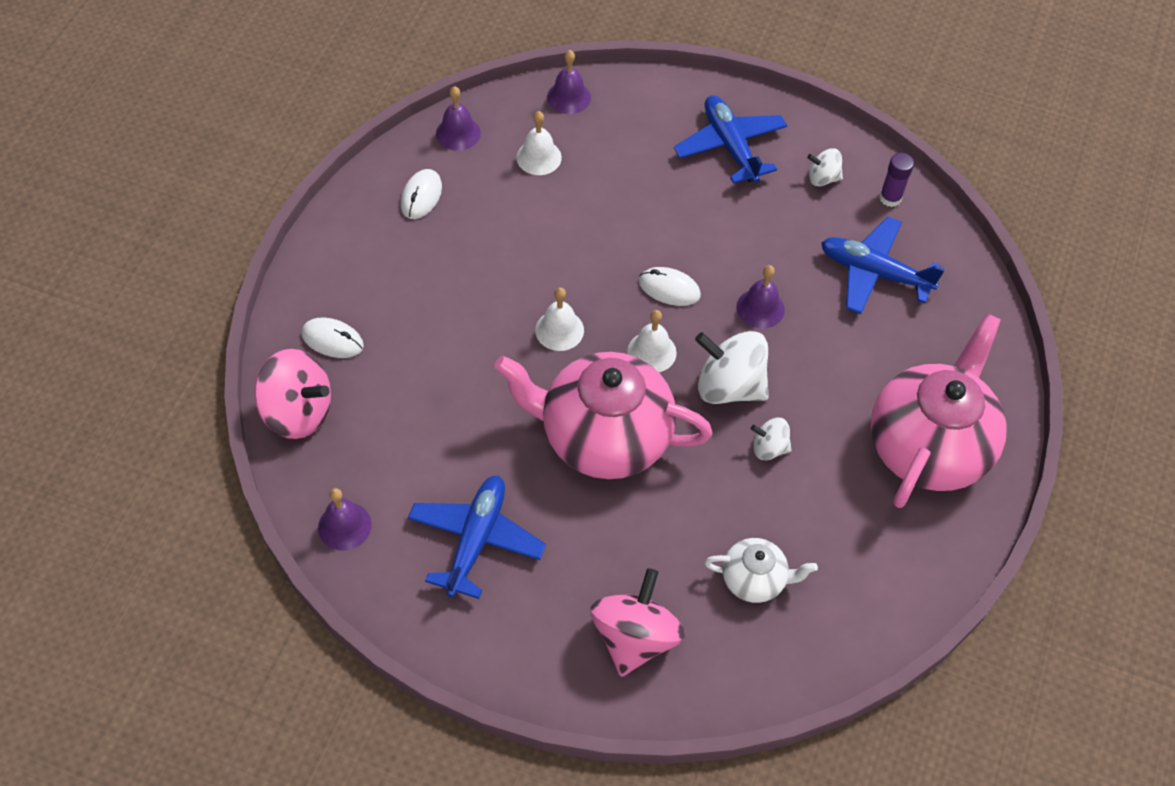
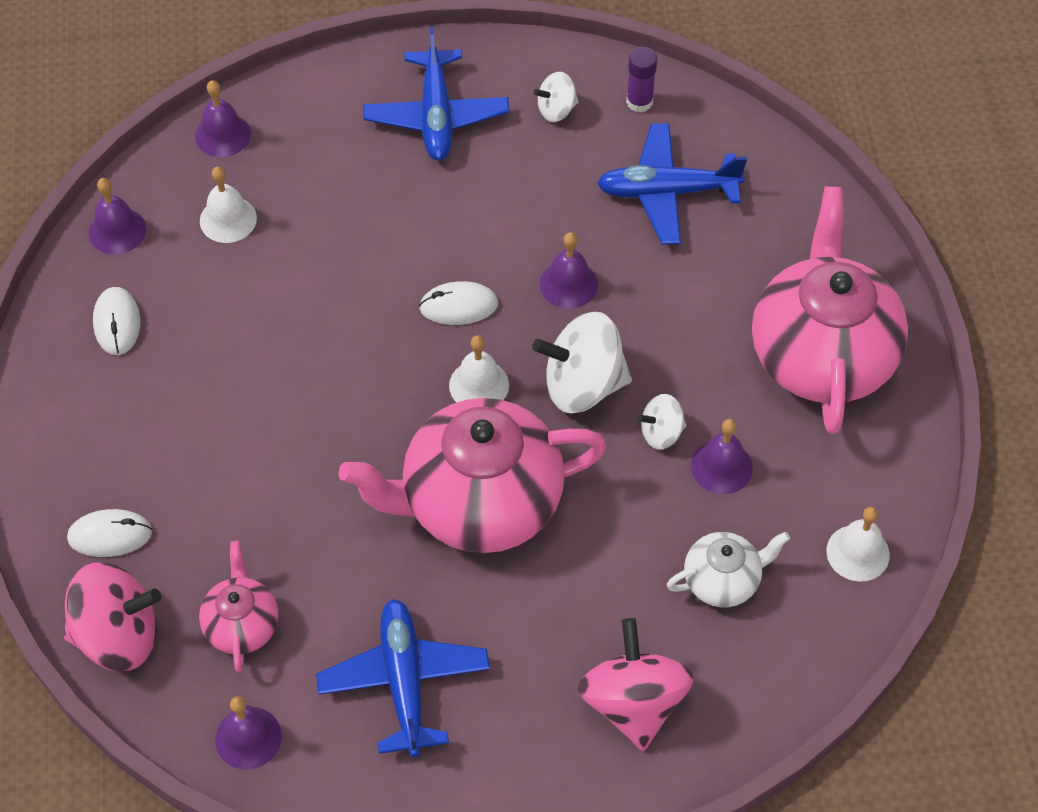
camera: 25 degrees left, 0 degrees up
white bell [535,287,584,351] -> white bell moved to [826,507,890,582]
blue plane [674,95,787,184] -> blue plane turned 135 degrees counterclockwise [363,27,509,161]
none -> pink teapot [199,541,279,672]
none -> purple bell [691,419,753,494]

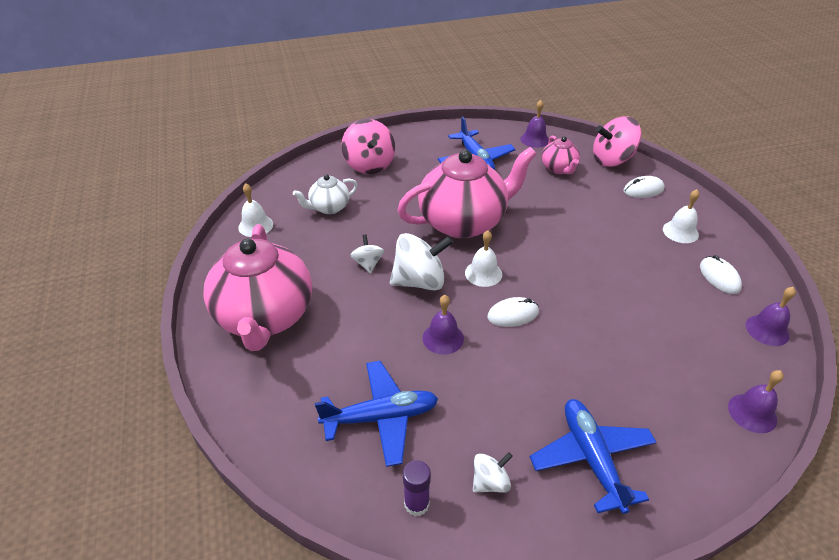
camera: 170 degrees right, 15 degrees down
white bell [200,166,257,243] -> white bell moved to [663,189,700,243]
white spinning top [637,394,686,450] -> white spinning top turned 75 degrees counterclockwise [350,234,384,274]
purple bell [691,419,753,494] -> none

